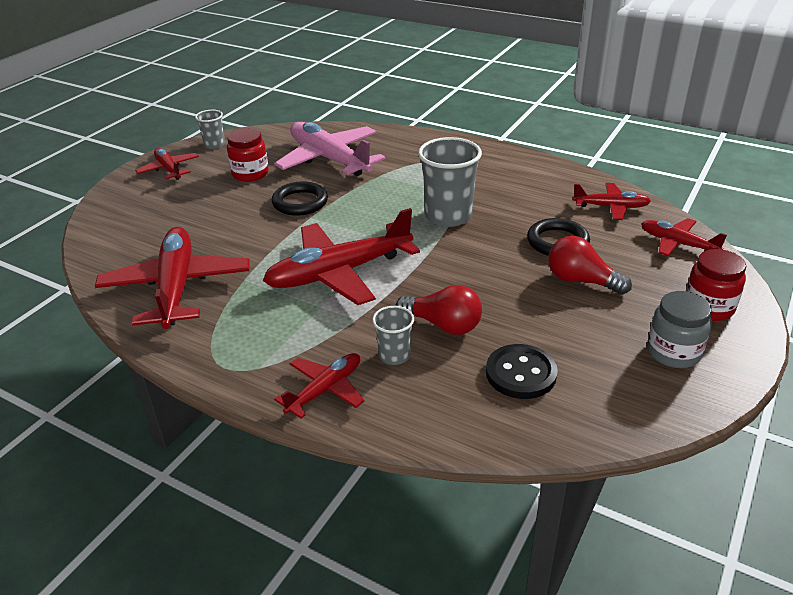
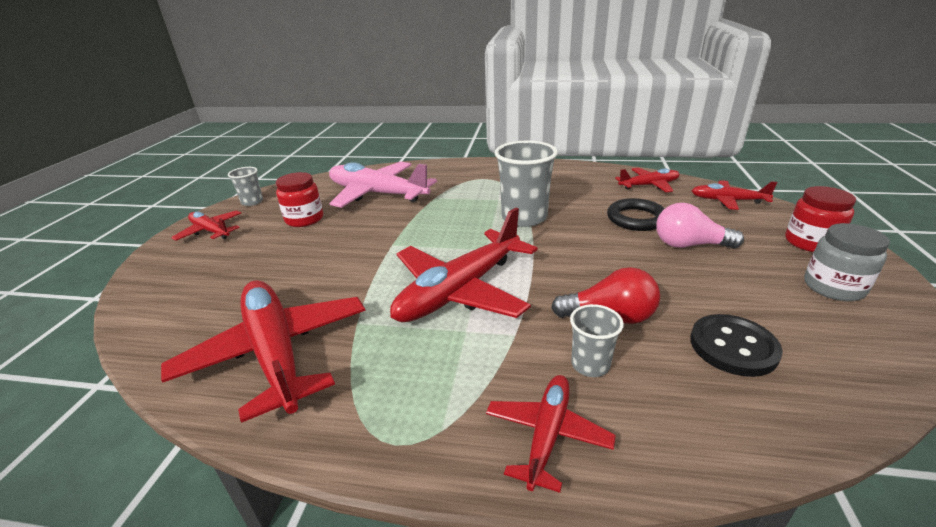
camera: 20 degrees left, 5 degrees down
black ring [272,181,328,216] -> none
red light bulb [548,236,632,295] -> pink light bulb [656,203,744,249]

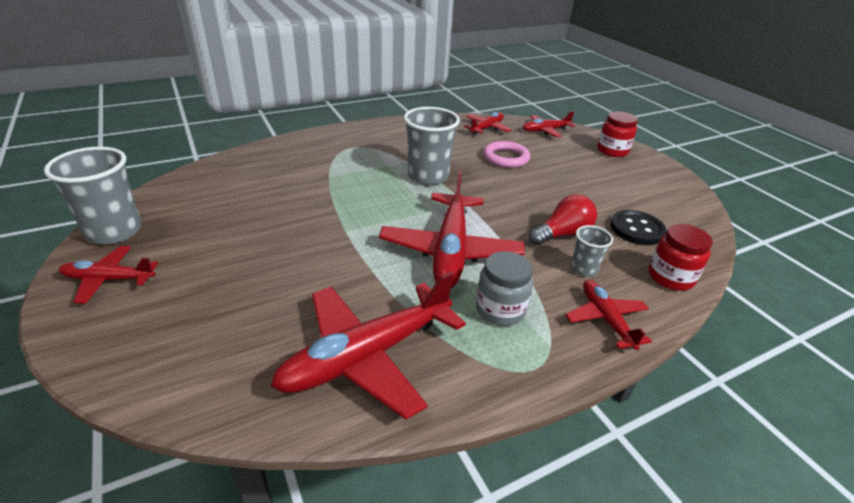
camera: 40 degrees left, 5 degrees up
red plane [161,280,365,423] -> red plane turned 60 degrees counterclockwise [270,272,466,420]
grey cup [228,167,263,206] -> grey cup [44,147,141,244], size x1.89
red jar [276,172,323,227] -> red jar moved to [649,224,713,291]
pink plane [329,161,437,208] -> none
black ring [607,198,665,231] -> pink ring [483,141,530,168]
pink light bulb [656,203,744,249] -> none
grey jar [804,223,890,301] -> grey jar moved to [476,251,533,326]

